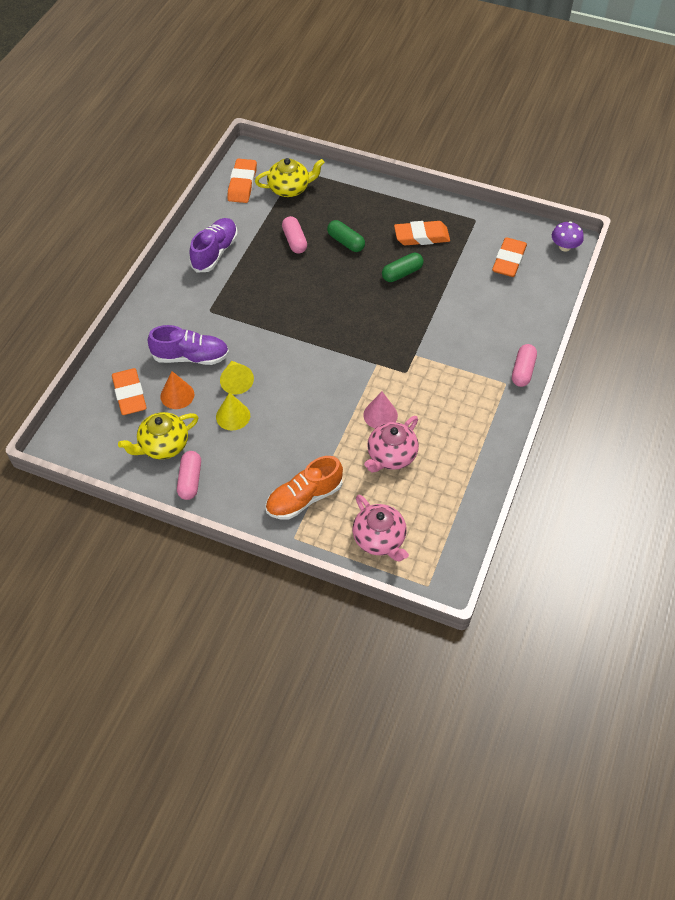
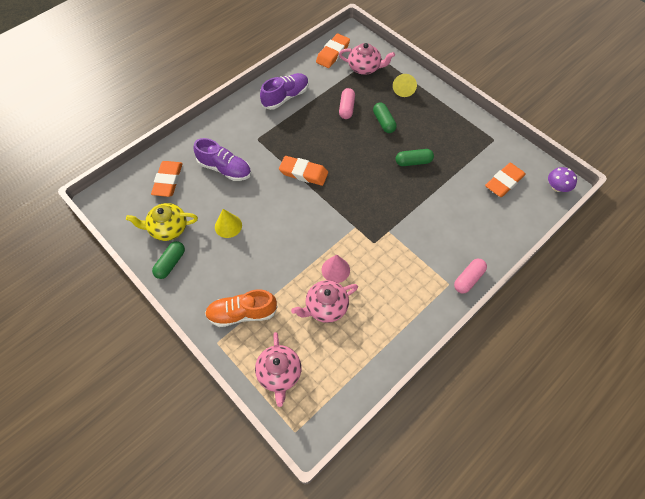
camera: 25 degrees right, 5 degrees up
orange cone [160,371,194,409] -> none
pink capsule [177,451,201,500] -> green capsule [152,241,185,279]
yellow cone [220,361,254,394] -> yellow cone moved to [393,74,417,97]
yellow teapot [255,158,324,197] -> pink teapot [339,43,395,75]
orange eraser [394,221,450,245] -> orange eraser moved to [279,156,328,186]

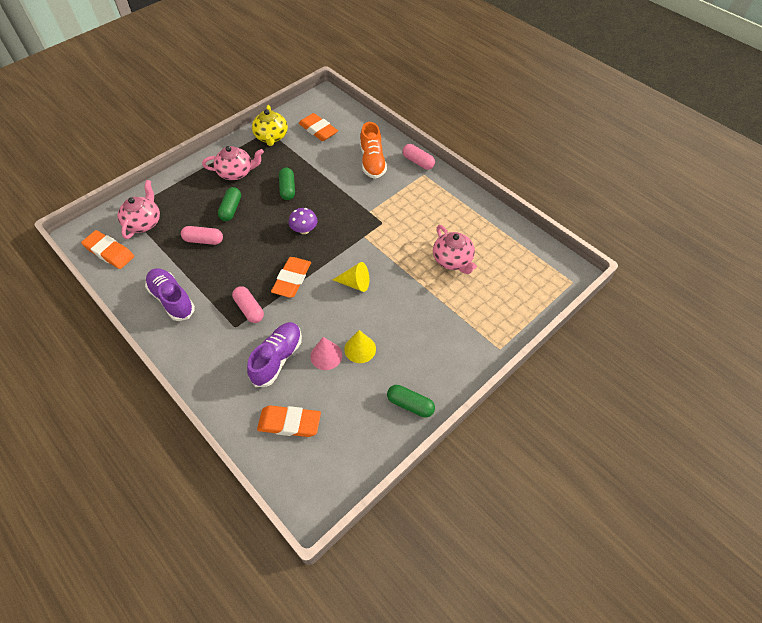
camera: 90 degrees left, 5 degrees down
yellow teapot [126,203,198,241] -> yellow teapot moved to [252,105,288,146]
orange shoe [205,289,278,327] -> orange shoe moved to [360,122,387,179]
pink teapot [255,332,302,407] -> pink teapot moved to [202,146,264,180]
pink cone [322,254,350,283] -> pink cone moved to [311,337,342,370]
green capsule [373,102,397,133] -> green capsule turned 60 degrees counterclockwise [218,187,241,221]
yellow cone [393,74,417,97] -> yellow cone moved to [333,262,369,292]
purple mushroom [548,167,577,192] -> purple mushroom moved to [289,208,318,234]
none -> pink capsule [232,286,264,323]

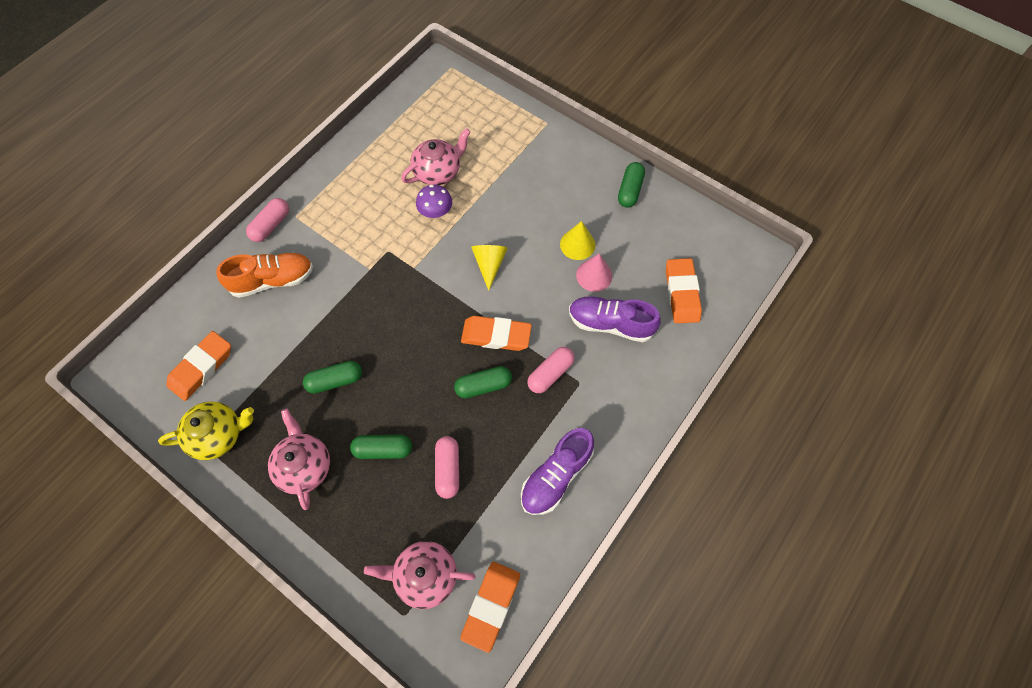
camera: 100 degrees left, 10 degrees up
purple mushroom [289,208,318,234] -> purple mushroom moved to [416,185,452,218]
none -> green capsule [454,366,512,398]

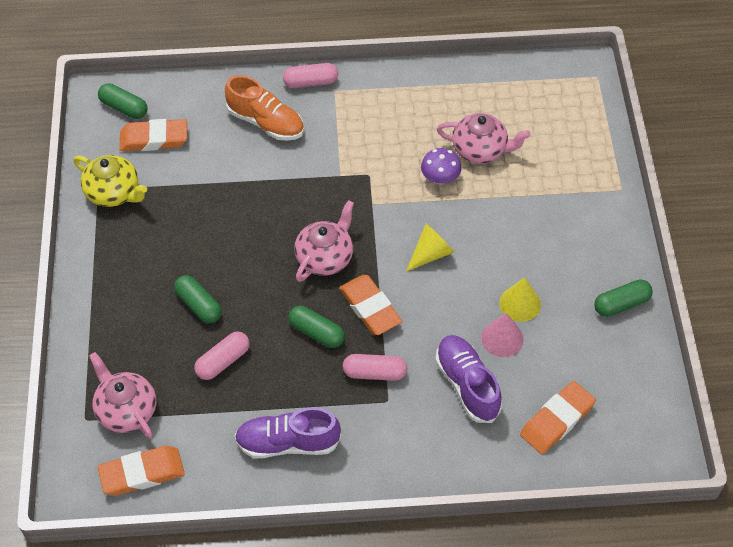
camera: 50 degrees right, 10 degrees down
pink teapot [268,409,330,510] -> pink teapot moved to [294,200,354,282]
green capsule [303,361,362,394] -> green capsule moved to [98,83,148,119]

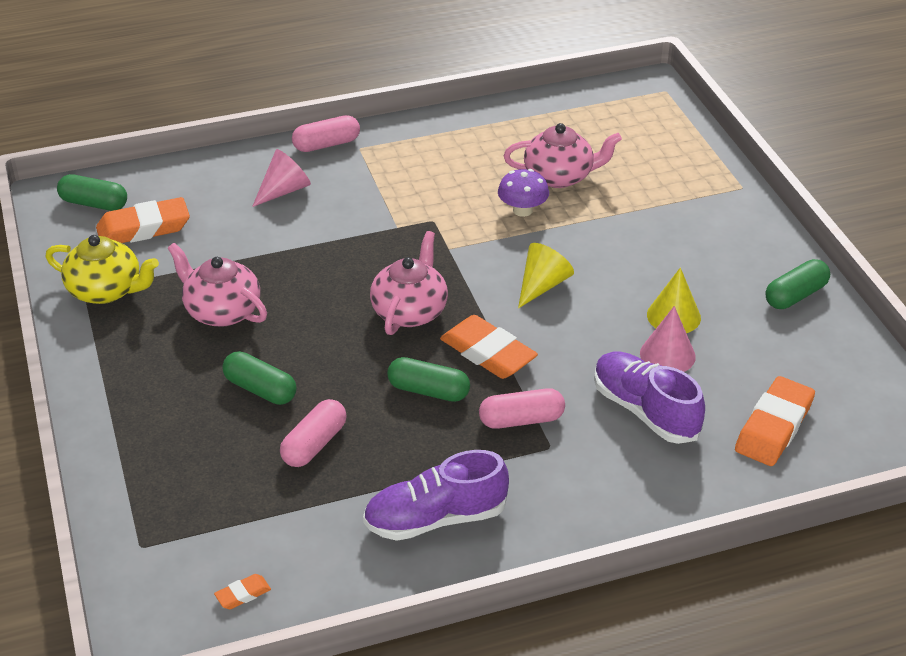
camera: 15 degrees left, 15 degrees down
pink teapot [89,352,156,439] -> pink teapot moved to [168,243,267,327]
orange eraser [97,446,185,495] -> orange eraser [214,574,271,609], size x0.45
orange shoe [225,75,304,141] -> pink cone [252,149,311,207]

